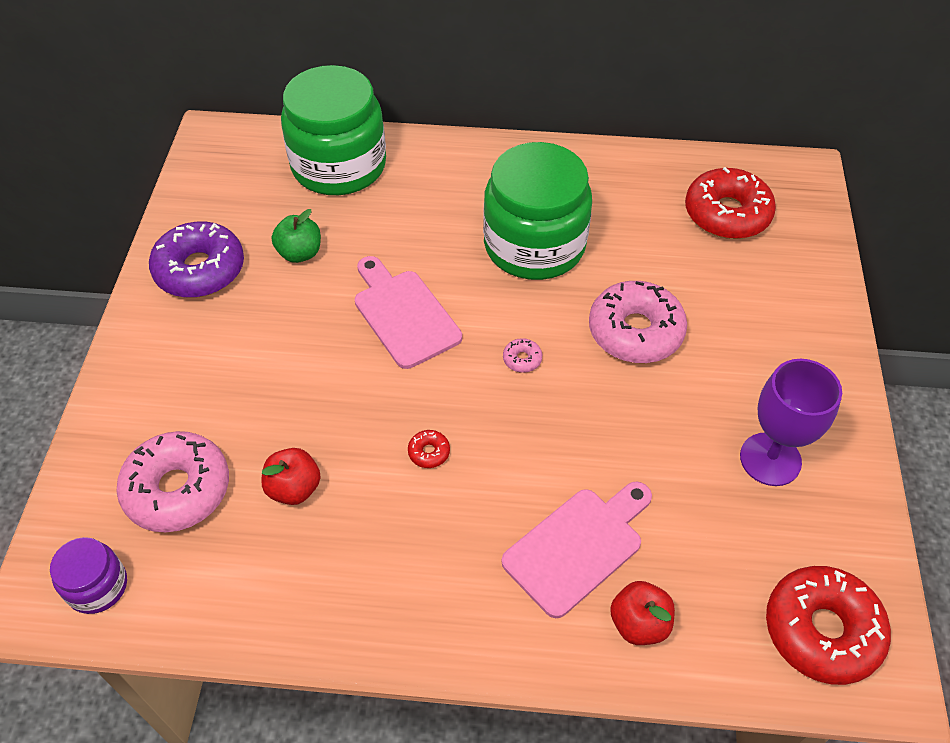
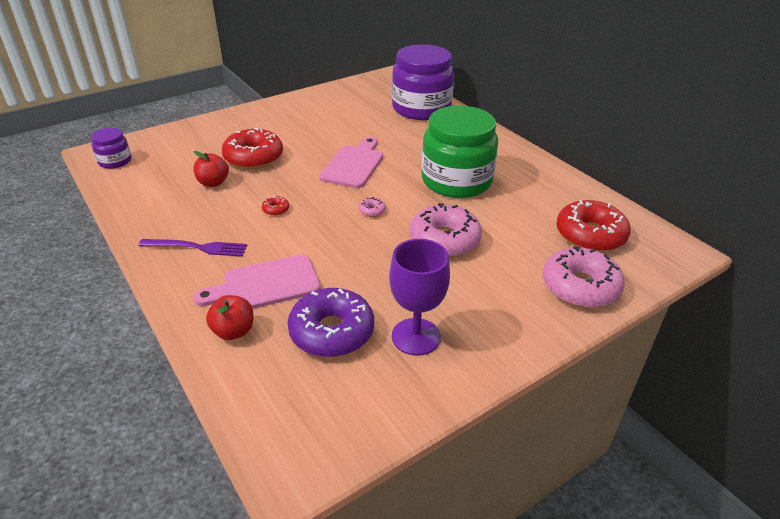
camera: 50 degrees right, 15 degrees down
pink donut [116,431,229,532] -> pink donut moved to [543,246,625,308]
purple donut [149,222,244,298] -> purple donut moved to [287,288,374,357]
green apple [272,209,321,263] -> none
green jar [281,65,386,195] -> purple jar [392,44,454,120]
pink cutting board [502,482,652,618] -> pink cutting board turned 150 degrees clockwise [194,254,321,309]
red donut [766,566,891,685] -> red donut moved to [222,128,283,169]
none -> purple fork [138,239,247,257]

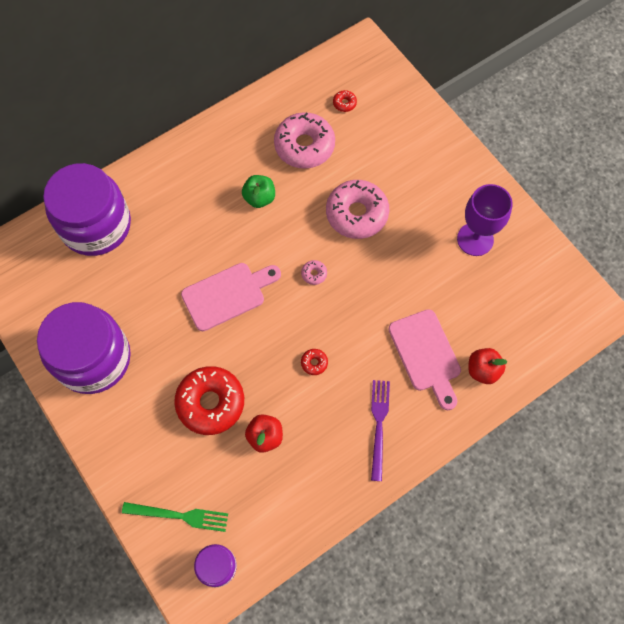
camera: 90 degrees left, 30 degrees up
purple donut [287,288,374,357] -> none
pink cutting board [319,137,383,188] -> pink cutting board turned 135 degrees clockwise [181,263,281,331]
green jar [422,106,498,198] -> green apple [242,175,275,208]
pink donut [543,246,625,308] -> pink donut moved to [274,112,335,169]
red donut [556,200,630,252] -> red donut [333,90,357,112], size x0.40
none -> purple jar [37,302,131,394]
none -> green fork [122,502,228,532]

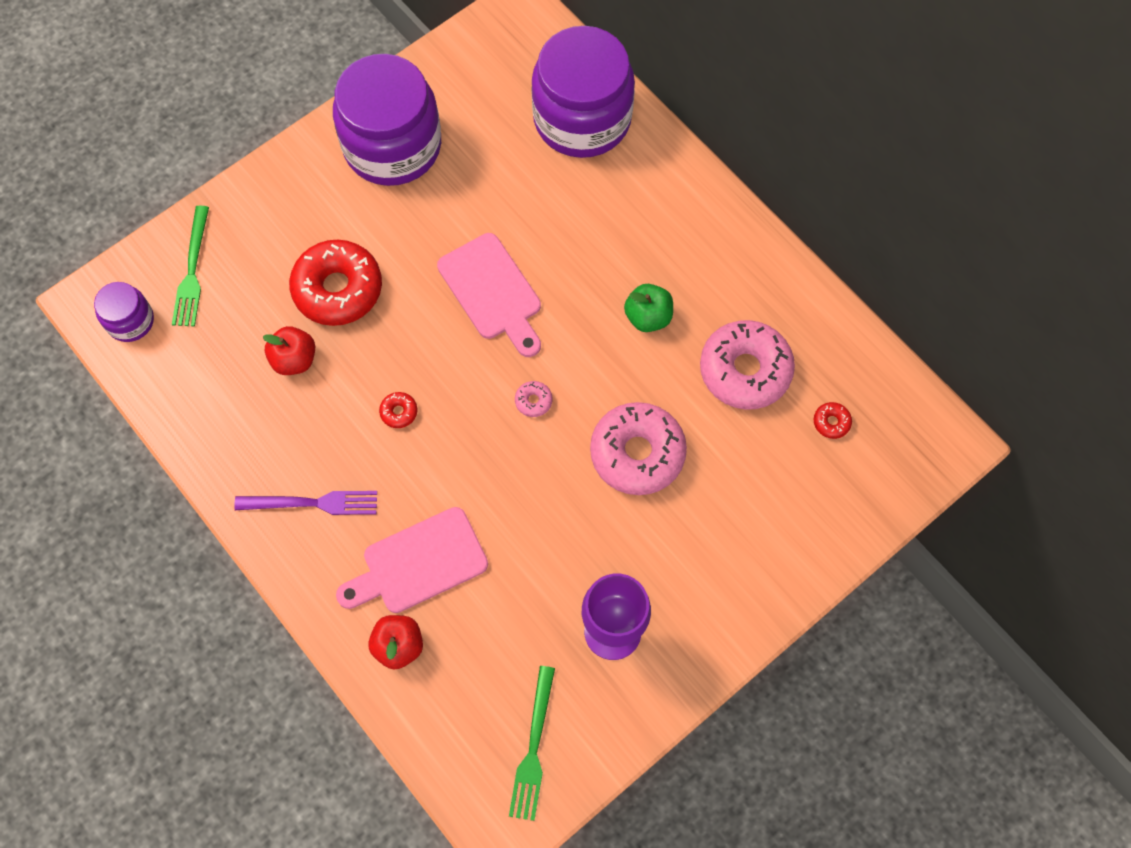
camera: 85 degrees right, 0 degrees up
none -> green fork [509,666,555,821]

